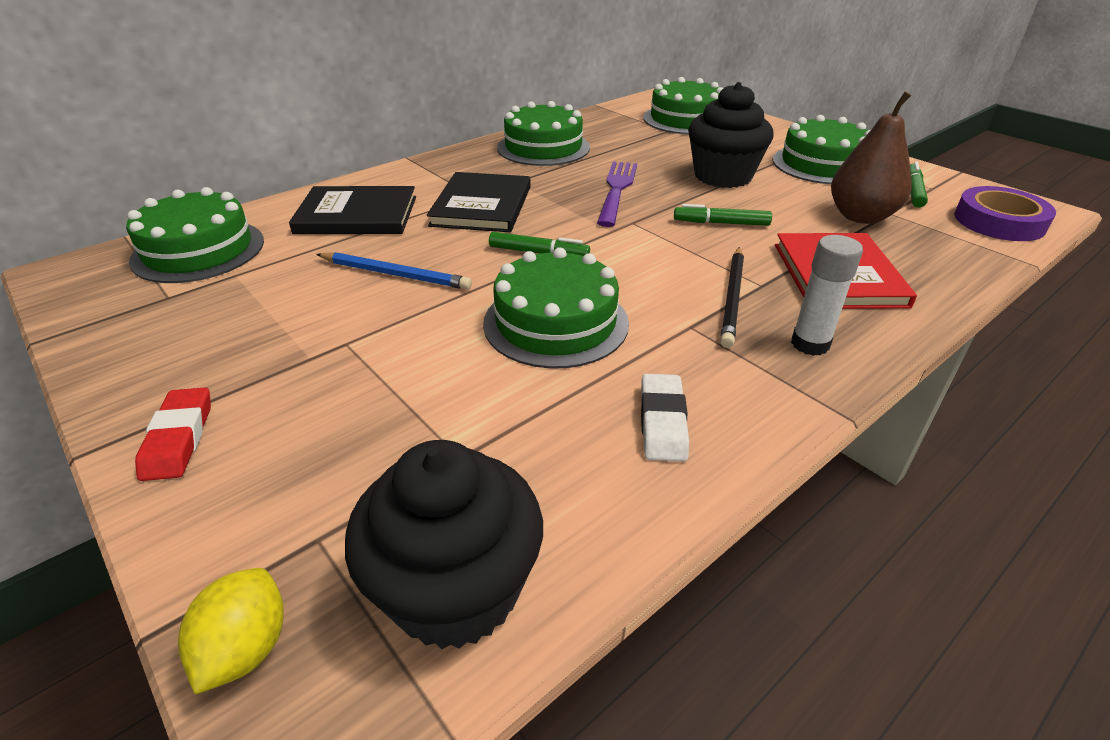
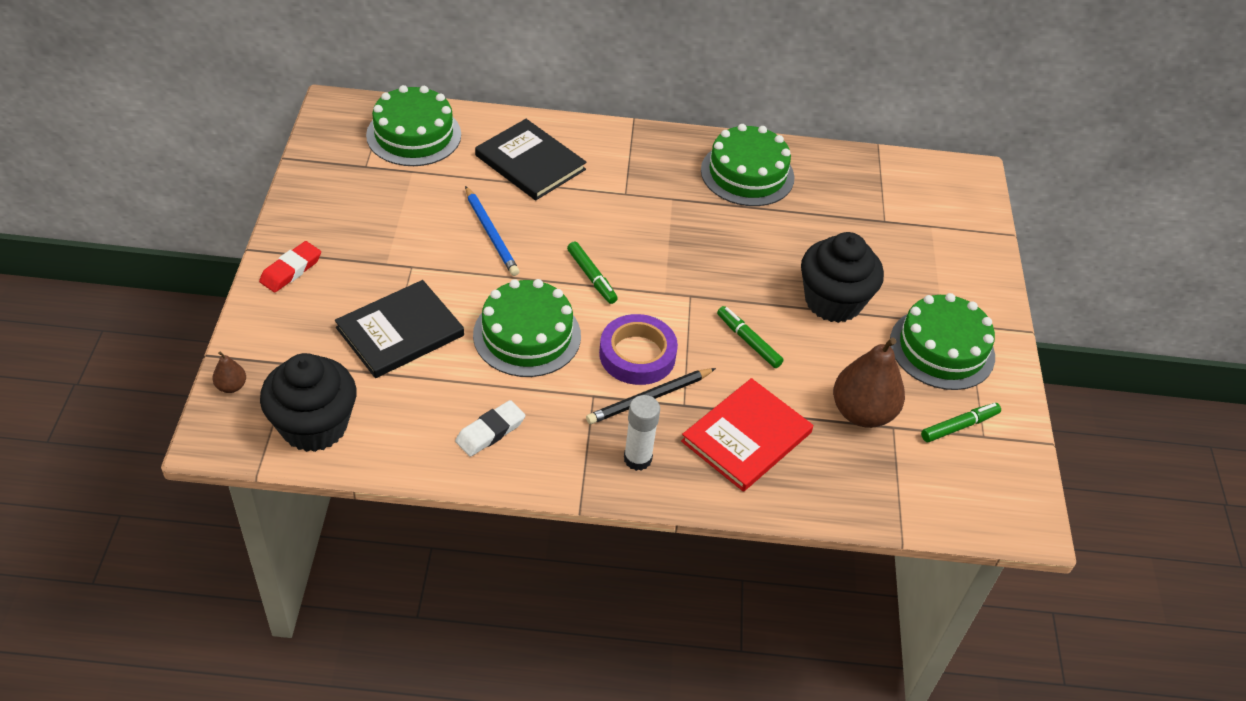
camera: 40 degrees right, 10 degrees up
yellow lemon [178,568,284,695] -> brown pear [212,351,246,393]
black book [427,172,531,232] -> black book moved to [335,280,464,378]
purple fork [597,162,637,227] -> none
green cake [643,77,723,134] -> none
purple tape [954,186,1056,241] -> purple tape moved to [599,314,678,385]

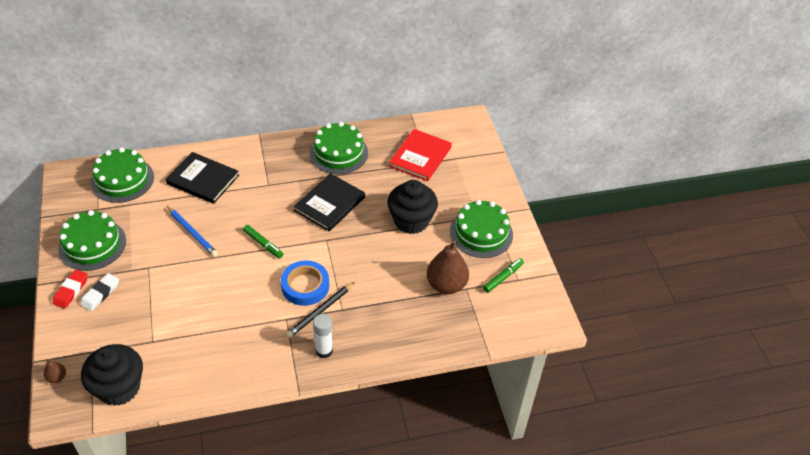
camera: 15 degrees left, 0 degrees up
black book [335,280,464,378] -> black book moved to [294,173,365,232]
white eraser [455,400,525,457] -> white eraser moved to [80,273,119,311]
green cake [473,279,581,377] -> green cake moved to [58,210,126,271]
purple tape [599,314,678,385] -> blue tape [281,260,329,306]
red book [681,378,813,492] -> red book moved to [389,129,452,181]
green marker [717,306,784,368] -> none

